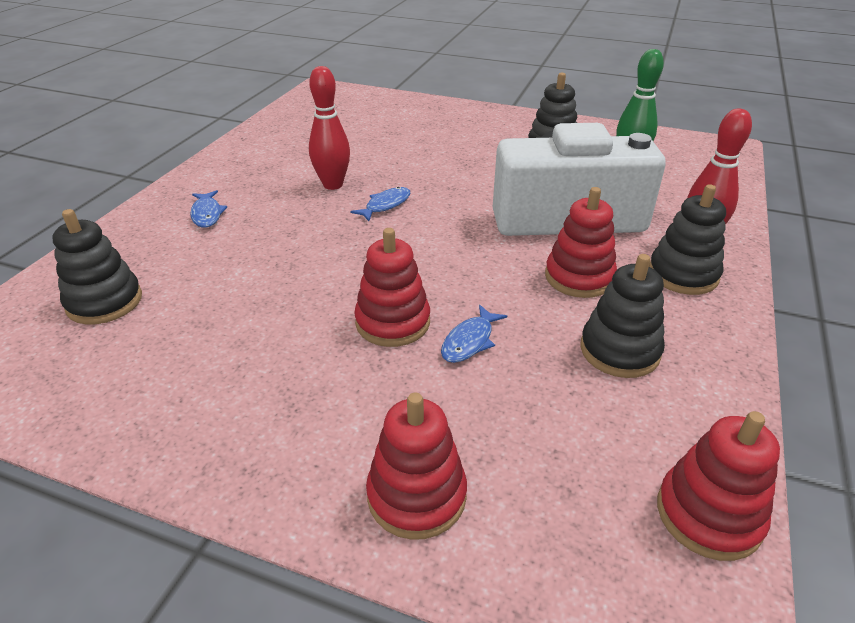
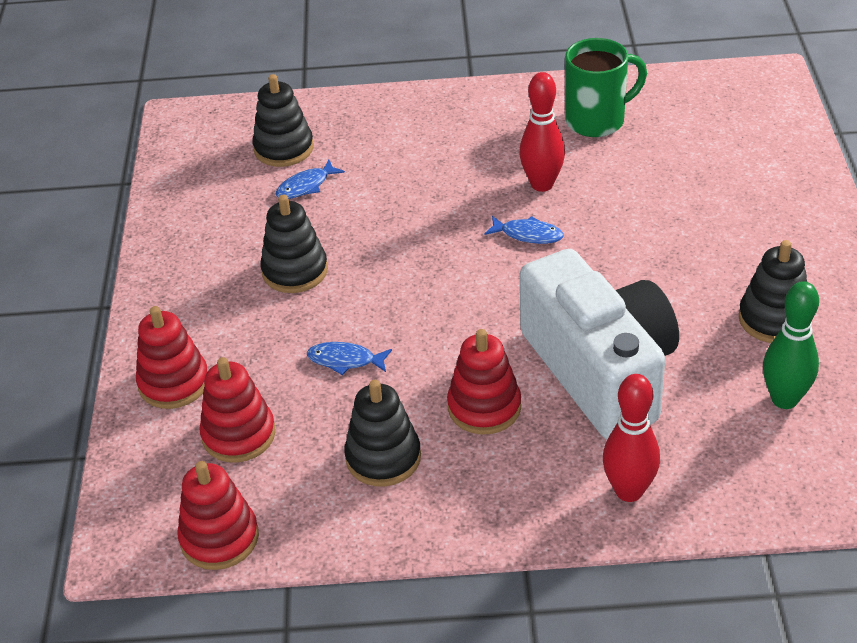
camera: 70 degrees right, 5 degrees up
blue fish [190,190,227,228] -> blue fish moved to [275,160,345,199]
red stacking toy [354,228,430,347] -> red stacking toy moved to [199,357,276,463]
black stacking toy [649,184,726,295] -> black stacking toy moved to [260,195,328,293]
none -> green mug [565,38,647,137]

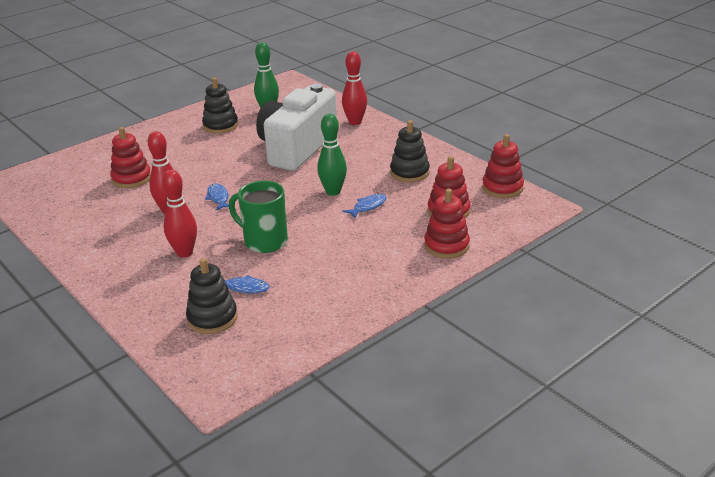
camera: 130 degrees left, 10 degrees down
black stacking toy [260,195,328,293] -> none
blue fish [307,342,392,375] -> blue fish turned 105 degrees counterclockwise [343,194,387,218]
red stacking toy [447,329,521,434] -> red stacking toy moved to [110,127,151,188]
green mug [565,38,647,137] -> green mug moved to [229,181,288,253]
none -> red bowling pin [162,170,197,258]
none -> green bowling pin [317,114,347,196]

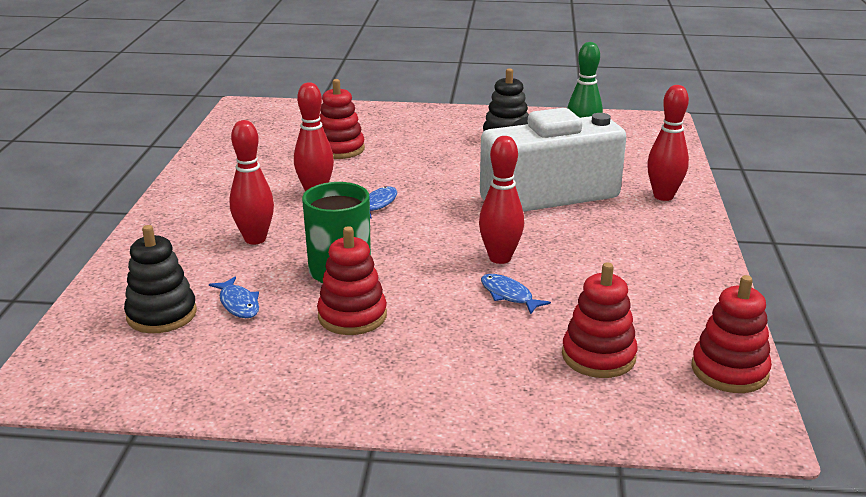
camera: 45 degrees right, 5 degrees down
green bowling pin [317,114,347,196] -> red bowling pin [479,136,524,264]
blue fish [343,194,387,218] -> blue fish turned 135 degrees counterclockwise [481,274,551,314]
black stacking toy [390,120,430,182] -> none
red stacking toy [424,189,470,259] -> red stacking toy moved to [317,226,387,335]

